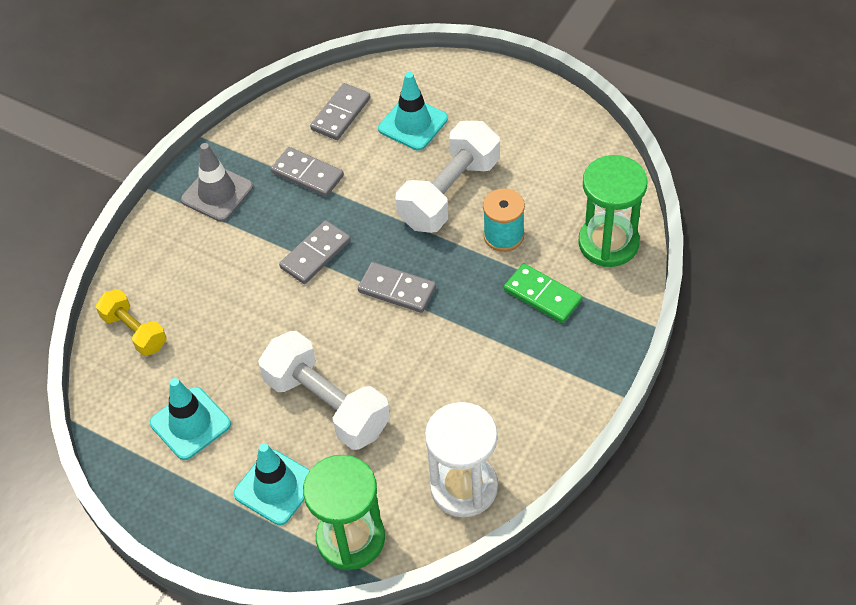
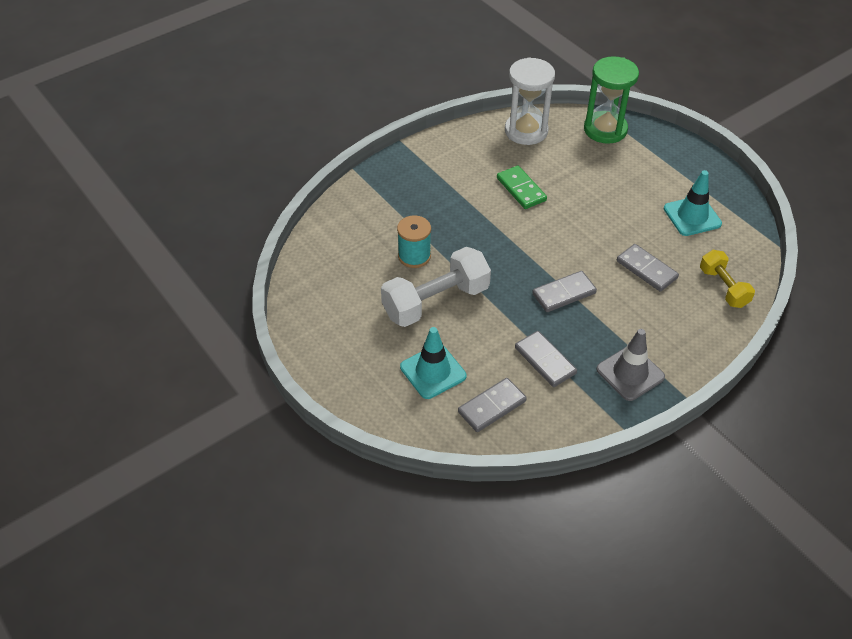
camera: 160 degrees left, 5 degrees down
turquoise traffic cone [233,443,310,525] -> none
white dumbbell [258,331,390,450] -> none
grey domino [358,262,436,313] -> grey domino moved to [617,244,679,292]
green domino [504,263,582,323] -> green domino moved to [497,166,547,209]
green hourglass [578,155,647,267] -> none

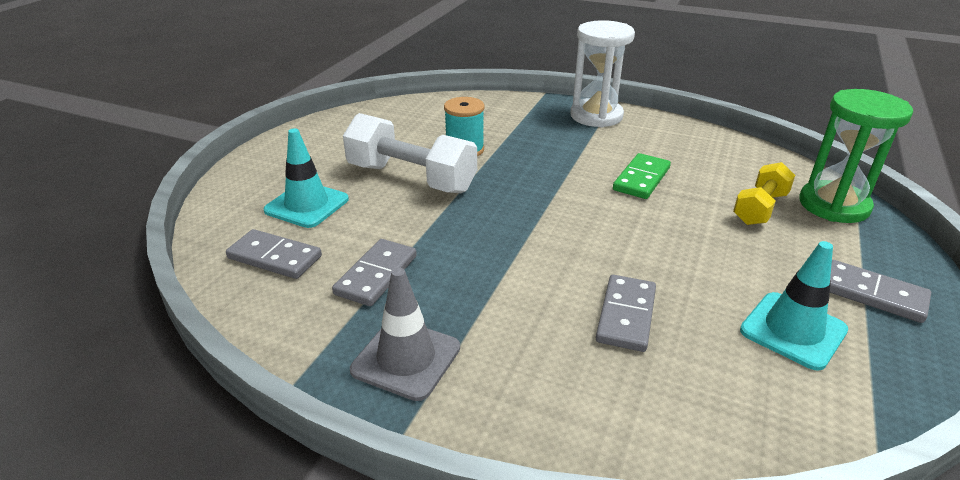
camera: 60 degrees right, 15 degrees down
white hourglass [505,57,555,145] -> white hourglass moved to [570,20,635,127]
grey domino [532,271,597,312] -> grey domino moved to [830,260,931,323]
yellow dumbbell [700,250,755,308] -> yellow dumbbell moved to [733,162,795,225]

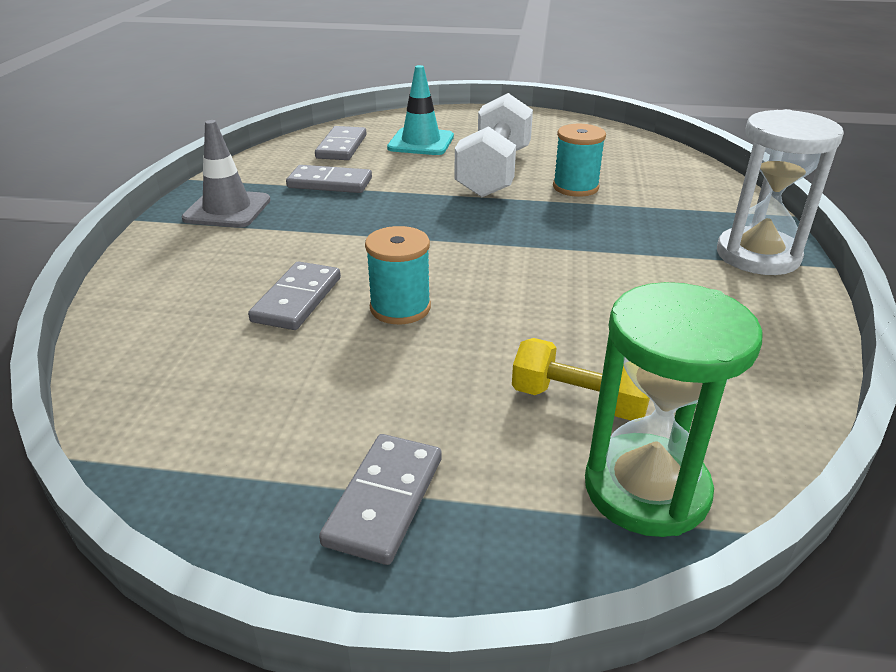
camera: 75 degrees right, 0 degrees up
grey domino [596,275,656,352] -> grey domino turned 75 degrees counterclockwise [248,261,341,330]
green domino [613,153,671,199] -> none
turquoise traffic cone [740,241,848,371] -> none
none -> turquoise spool [365,226,431,324]

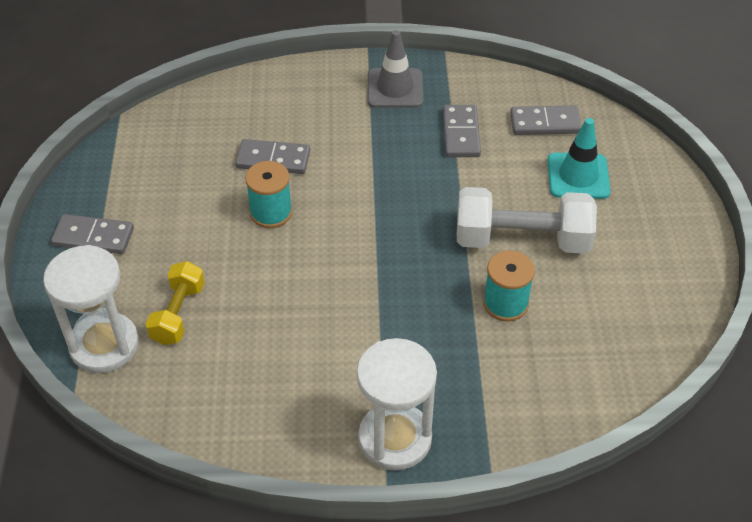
camera: 80 degrees right, 15 degrees up
green hourglass [585,282,763,537] -> white hourglass [43,245,139,373]

